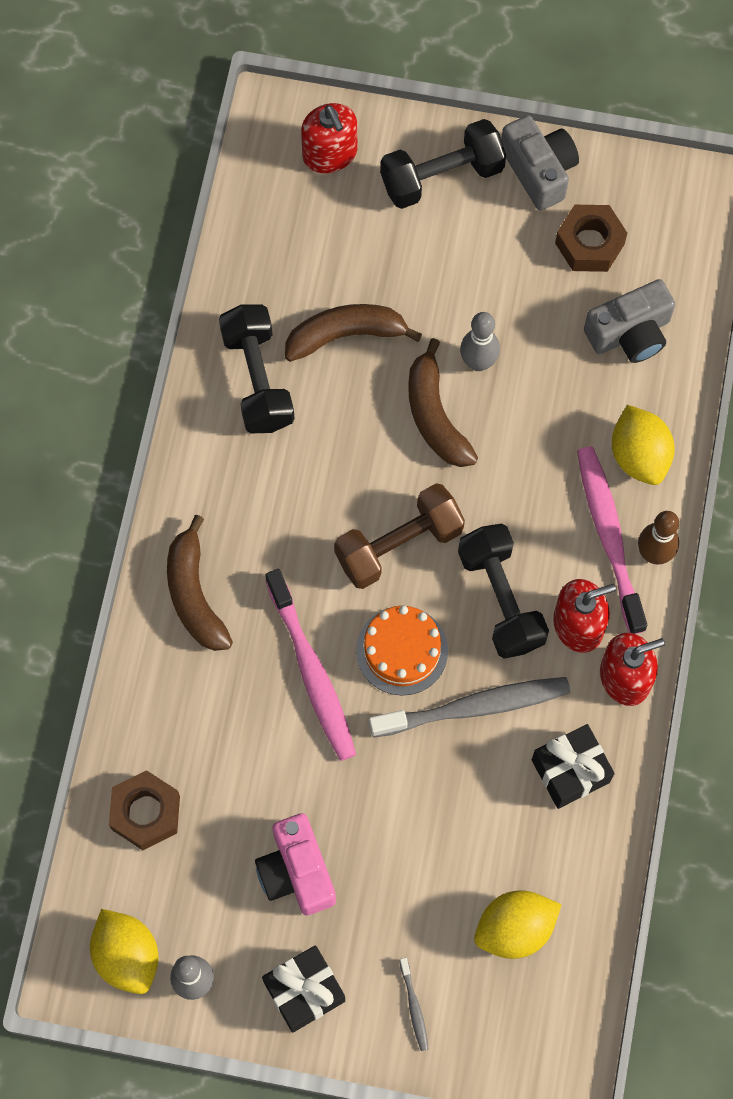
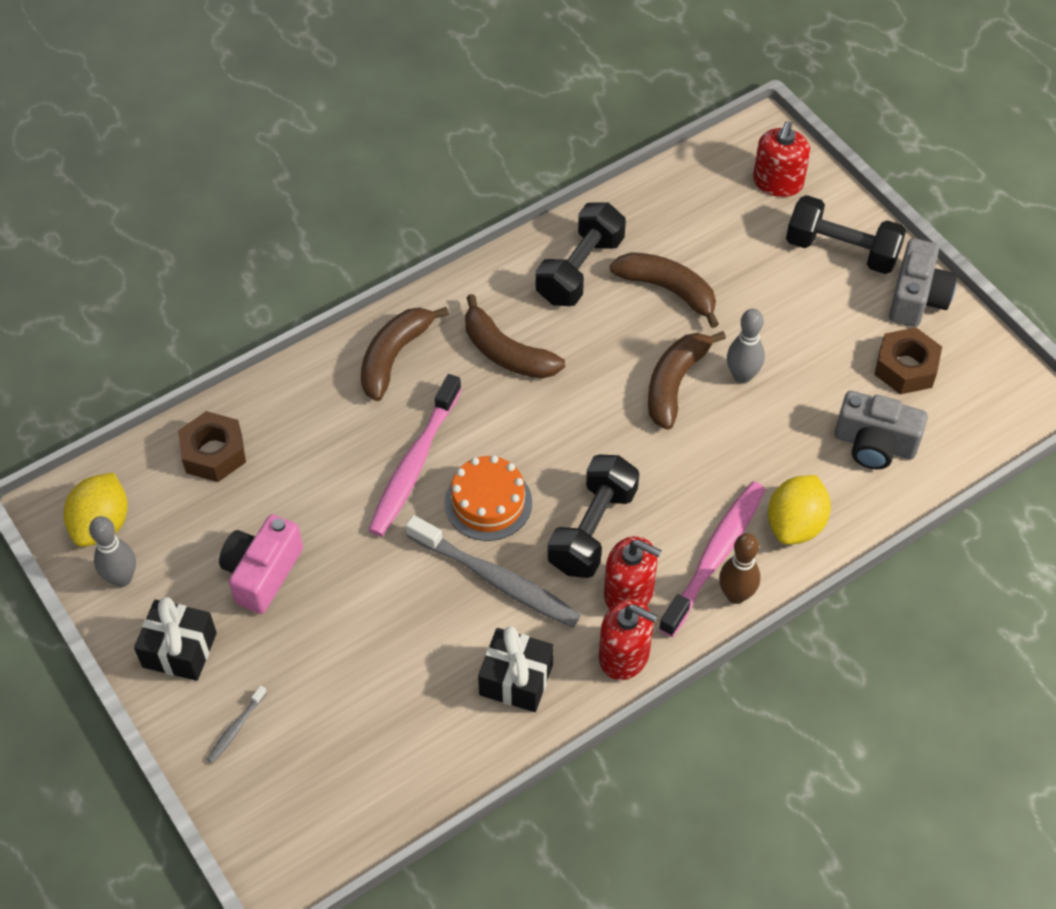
camera: 45 degrees right, 15 degrees down
brown dumbbell [334,483,465,589] -> none
yellow lemon [474,890,561,959] -> none
none -> brown banana [465,294,565,379]

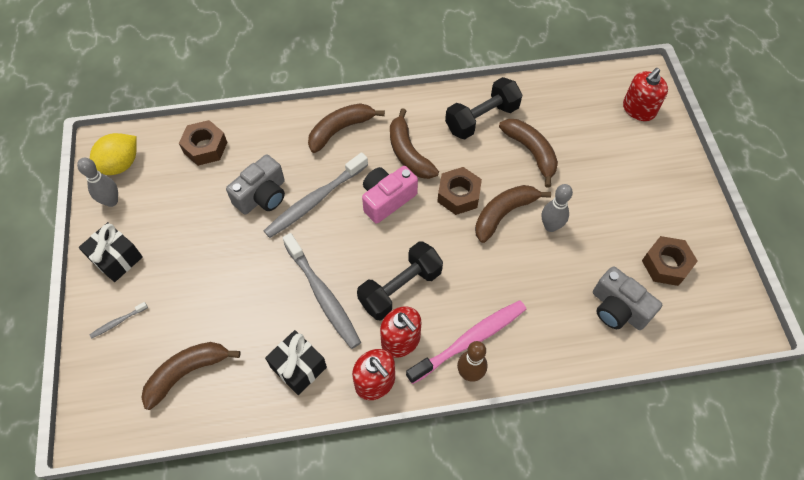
camera: 25 degrees right, 5 degrees up
pink camera [219,514,303,614] -> pink camera moved to [362,166,418,224]
pink toothbrush [368,374,462,536] -> grey toothbrush [264,152,368,238]
orange cake [444,455,532,541] -> none
yellow lemon [768,475,831,545] -> none
black dumbbell [786,195,906,274] -> none
grey camera [889,238,957,327] -> grey camera moved to [226,154,285,214]
none -> brown banana [141,342,241,410]
none -> brown nut [437,167,482,215]

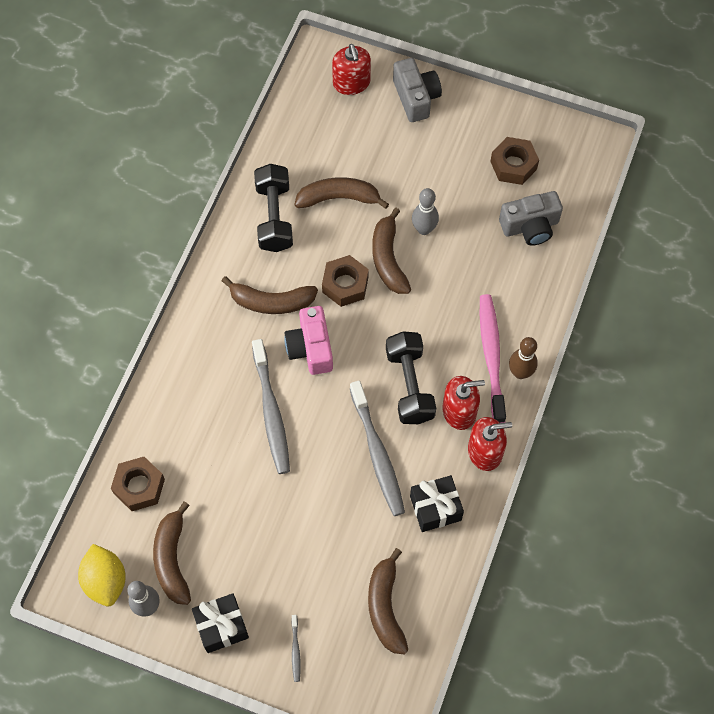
camera: 60 degrees left, 5 degrees up
grey camera [226,154,285,214] -> grey camera moved to [393,58,442,122]
grey toothbrush [283,233,361,349] -> grey toothbrush turned 75 degrees clockwise [350,381,405,516]
brown banana [308,103,385,153] -> brown banana moved to [153,501,191,605]

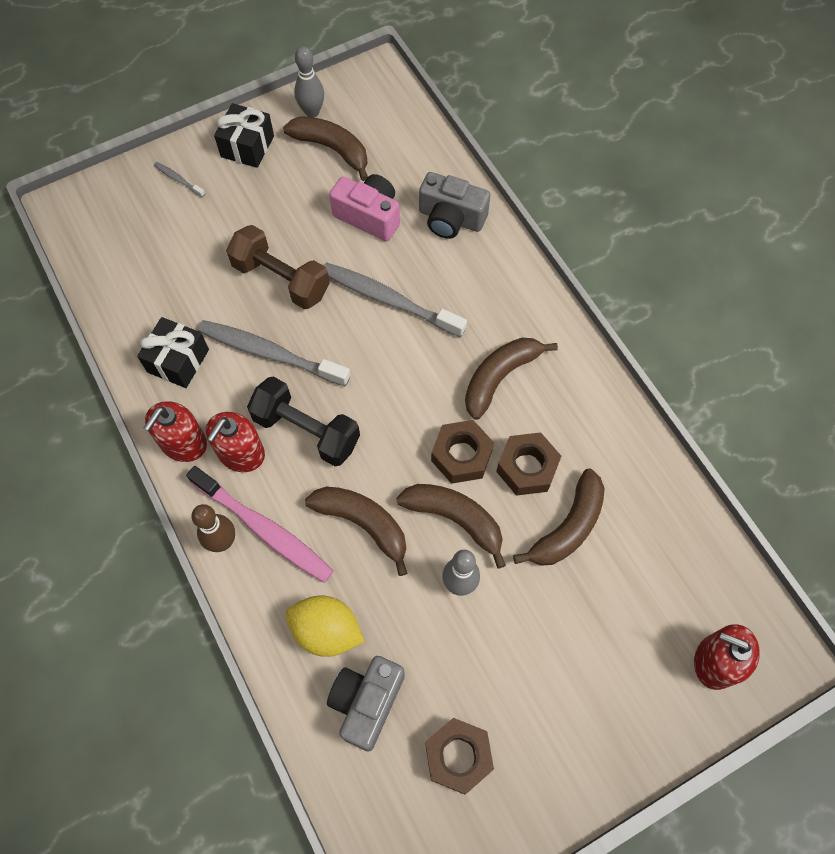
camera: 130 degrees right, 0 degrees up
yellow lemon [78,544,126,606] -> yellow lemon moved to [286,596,365,657]
brown nut [111,457,165,511] -> brown nut moved to [496,432,561,496]
black dumbbell [254,164,293,252] -> none
pink camera [284,306,333,375] -> pink camera moved to [329,174,400,241]
brown banana [368,548,408,655] -> brown banana moved to [305,486,407,576]
grey camera [393,58,442,122] -> grey camera moved to [419,172,491,239]
none -> brown dumbbell [226,225,330,309]

